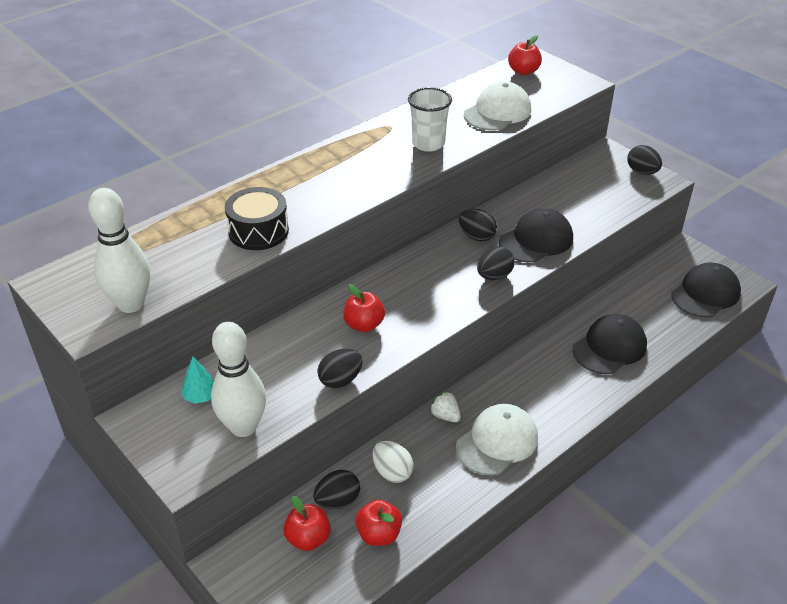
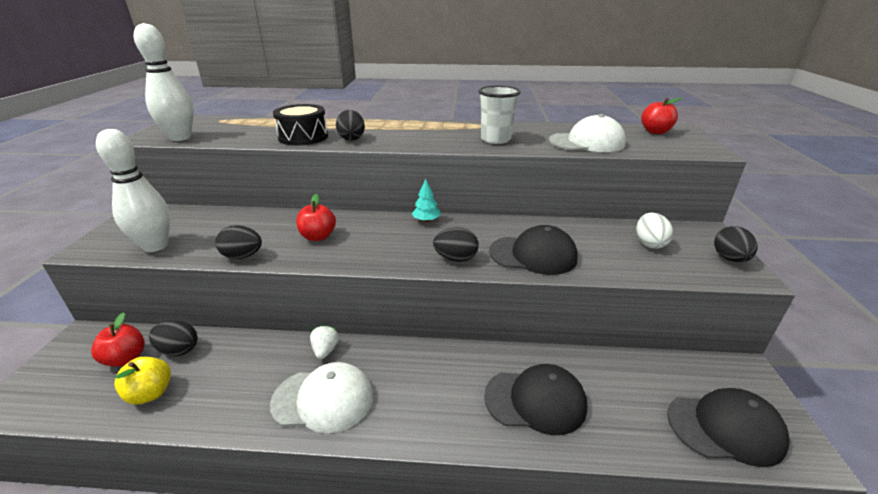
camera: 45 degrees right, 10 degrees down
turquoise tree [181,357,214,404] -> turquoise tree moved to [412,179,440,222]
red apple [356,500,402,546] -> yellow apple [114,357,171,405]
white egg [373,441,414,483] -> white egg moved to [636,213,673,249]
black egg [459,209,497,241] -> black egg moved to [336,110,365,141]

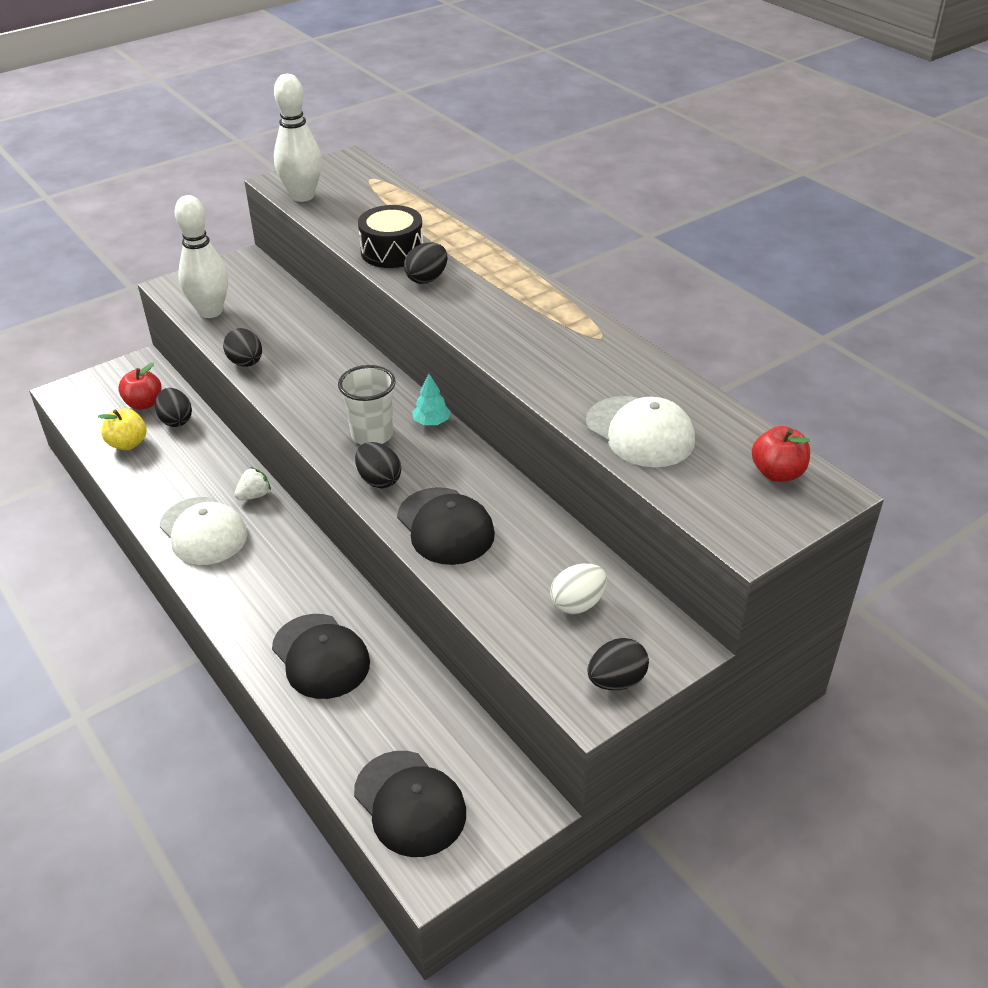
camera: 50 degrees right, 10 degrees up
red apple [296,194,336,241] -> none
white cup [478,86,521,144] -> white cup moved to [338,365,396,445]

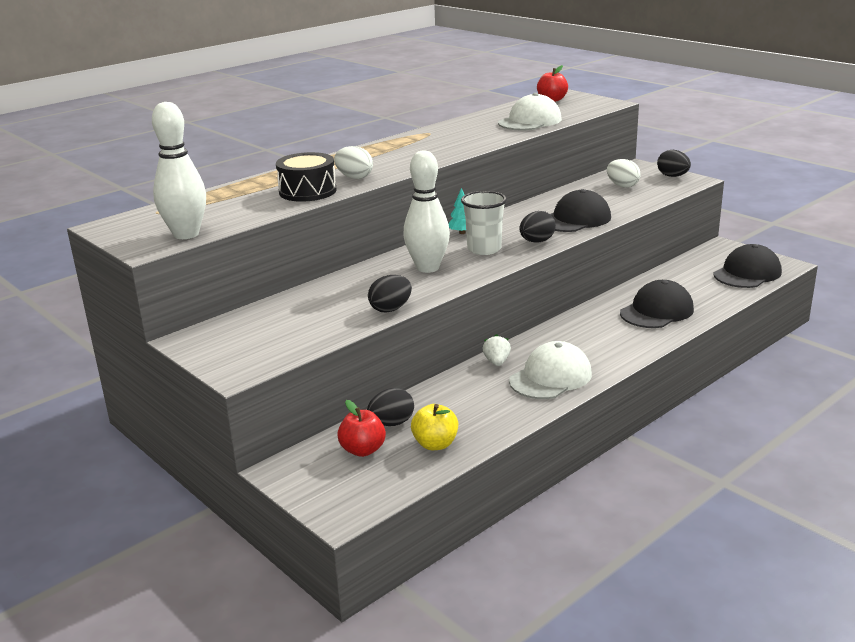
camera: 95 degrees left, 15 degrees down
white bowling pin [174,195,228,318] -> white bowling pin moved to [403,150,450,273]
white strawberry [234,467,271,500] -> white strawberry turned 45 degrees clockwise [483,334,511,366]
black egg [404,242,447,284] -> white egg [334,146,373,179]

